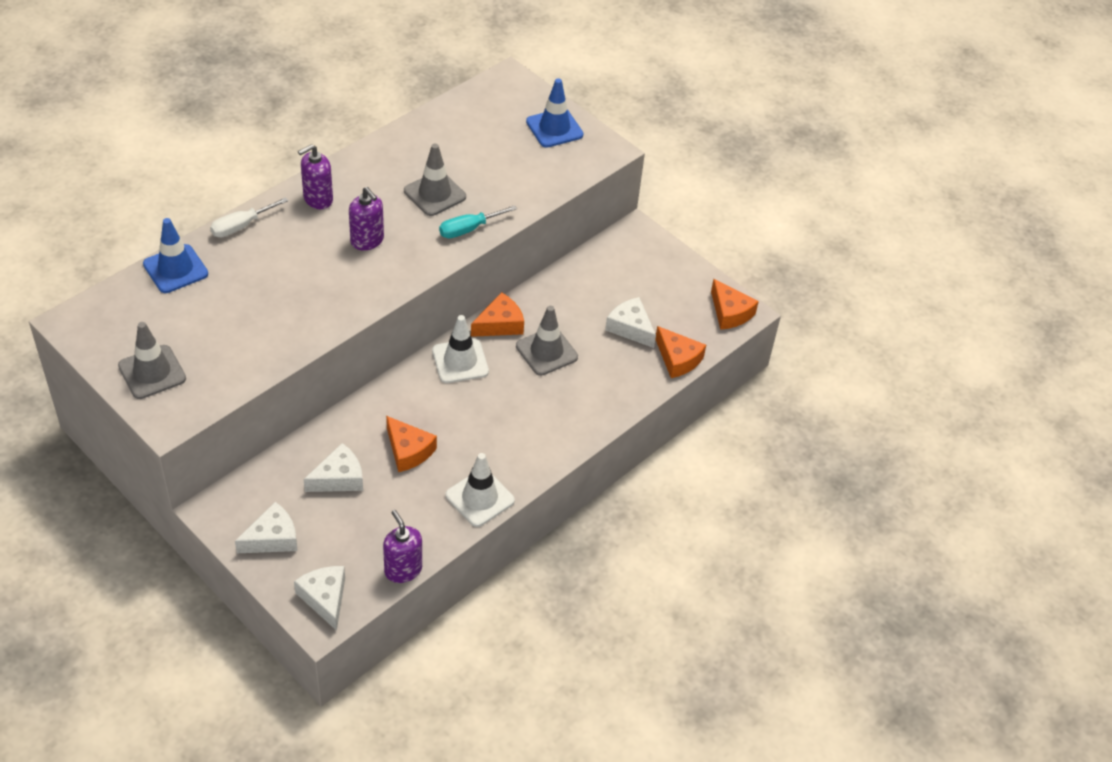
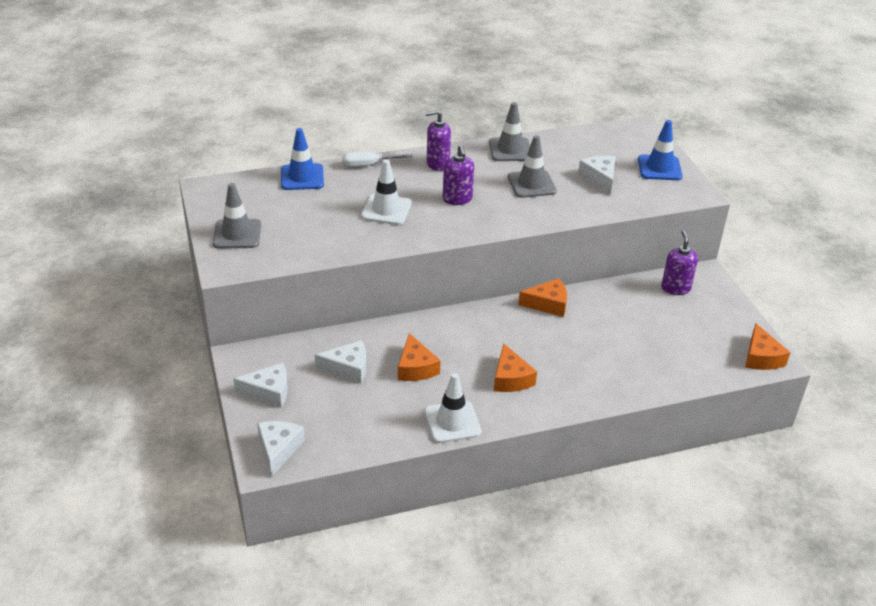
camera: 30 degrees right, 10 degrees down
purple soap dispenser [383,510,422,583] -> purple soap dispenser moved to [661,230,698,295]
white traffic cone [432,315,489,383] -> white traffic cone moved to [361,160,412,225]
turquoise screwdriver [439,205,517,238] -> none
grey traffic cone [516,306,578,376] -> grey traffic cone moved to [489,102,530,161]
white cheese [605,297,656,348] -> white cheese moved to [578,156,616,195]
orange cheese [655,326,706,378] -> orange cheese moved to [494,343,537,392]

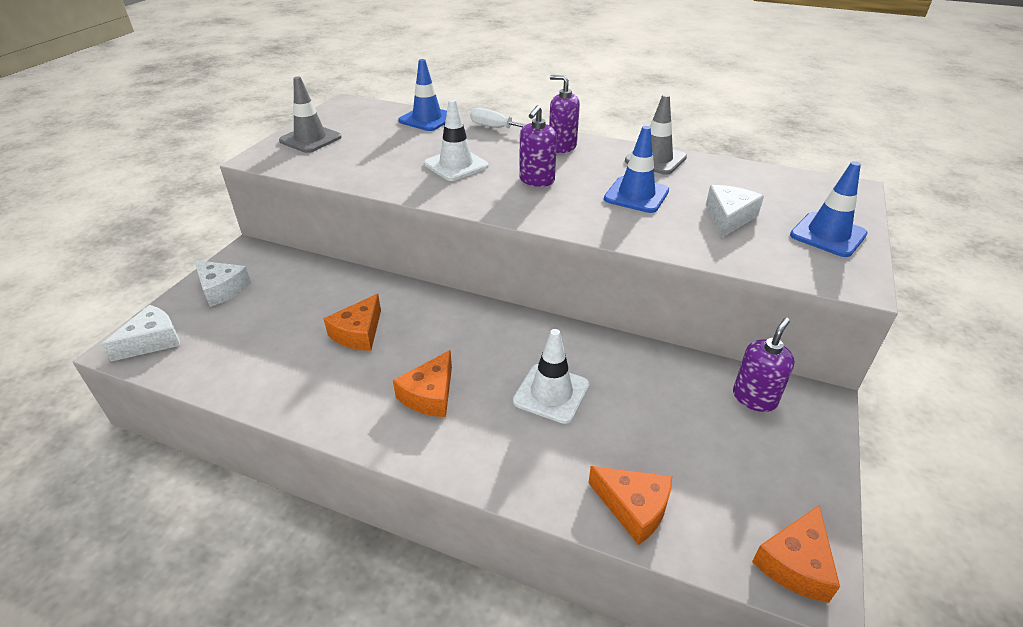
camera: 40 degrees right, 0 degrees up
white cheese [315,340,366,383] -> none
white traffic cone [425,373,481,443] -> white traffic cone moved to [513,329,590,424]
grey traffic cone [508,135,557,198] -> blue traffic cone [604,126,669,213]
orange cheese [518,278,567,317] -> orange cheese moved to [588,466,672,545]

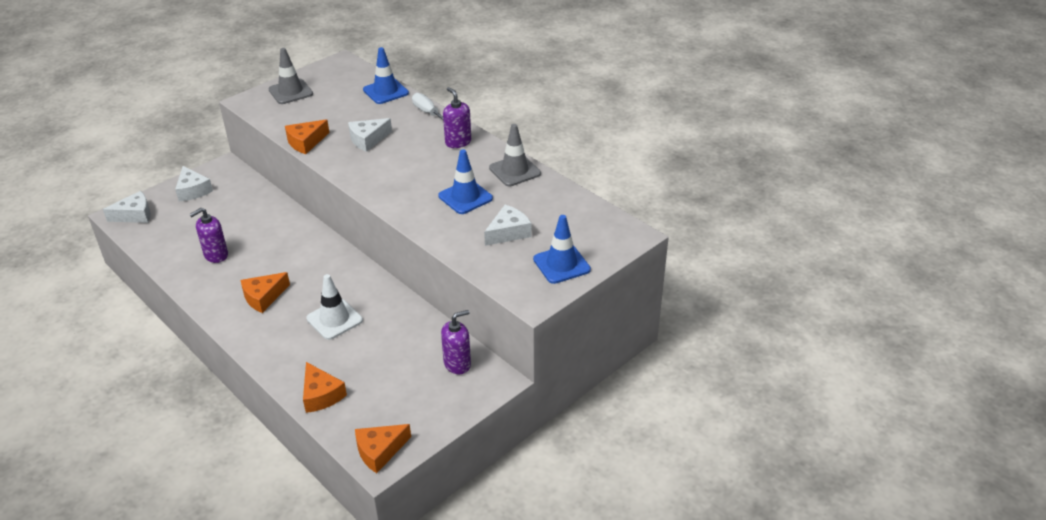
camera: 25 degrees right, 0 degrees up
orange cheese [324,294,381,351] -> orange cheese moved to [285,119,329,154]
white traffic cone [424,99,489,181] -> white cheese [348,118,392,152]
purple soap dispenser [519,105,557,187] -> purple soap dispenser moved to [190,208,228,263]

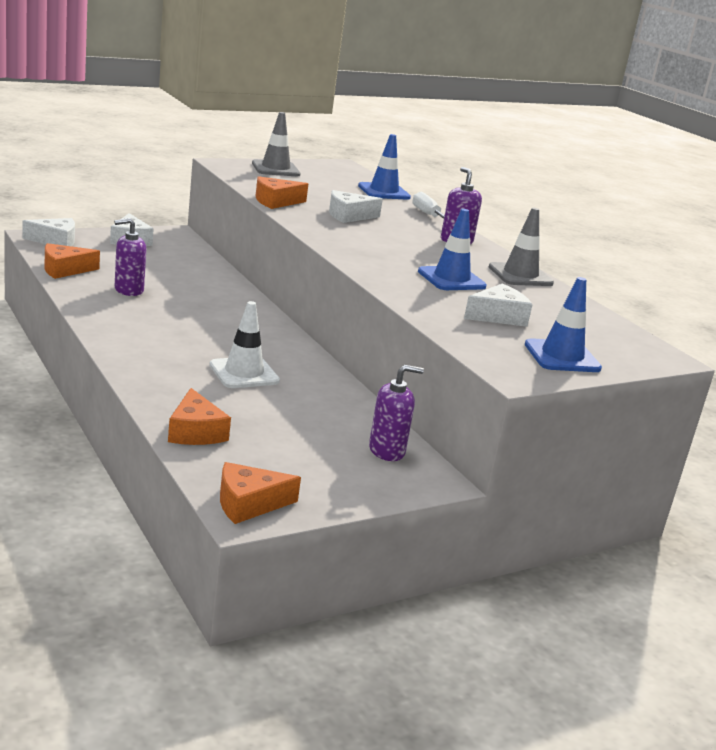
camera: 10 degrees right, 15 degrees down
orange cheese [241,272,290,313] -> orange cheese moved to [45,243,100,279]

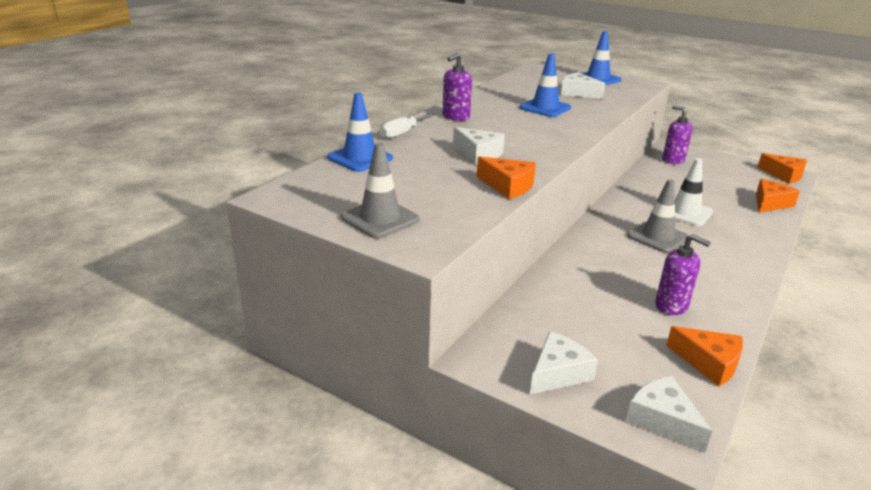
camera: 115 degrees left, 5 degrees up
grey traffic cone [489,208,554,286] -> grey traffic cone moved to [627,179,689,253]

